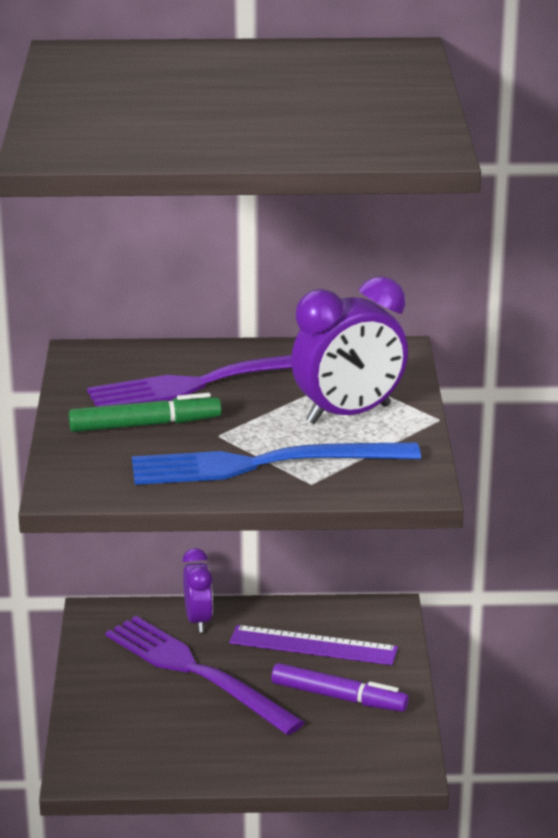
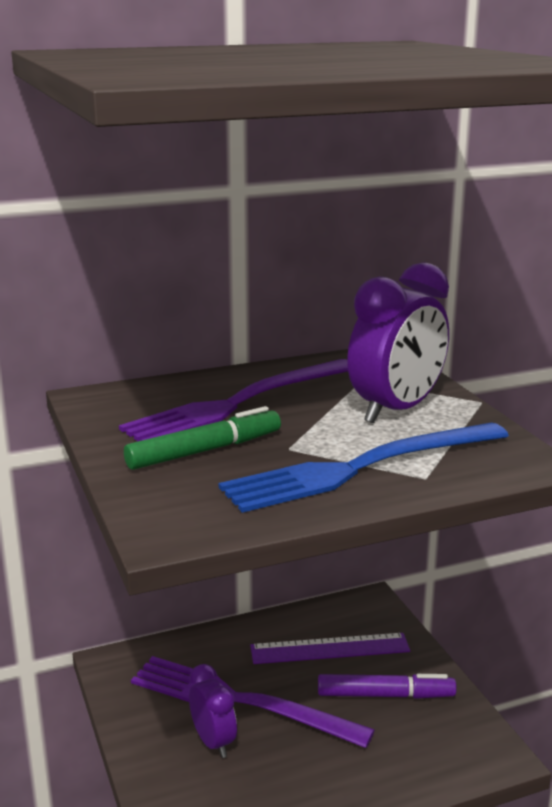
camera: 20 degrees left, 5 degrees down
purple clock [182,548,213,633] -> purple clock moved to [189,664,237,758]

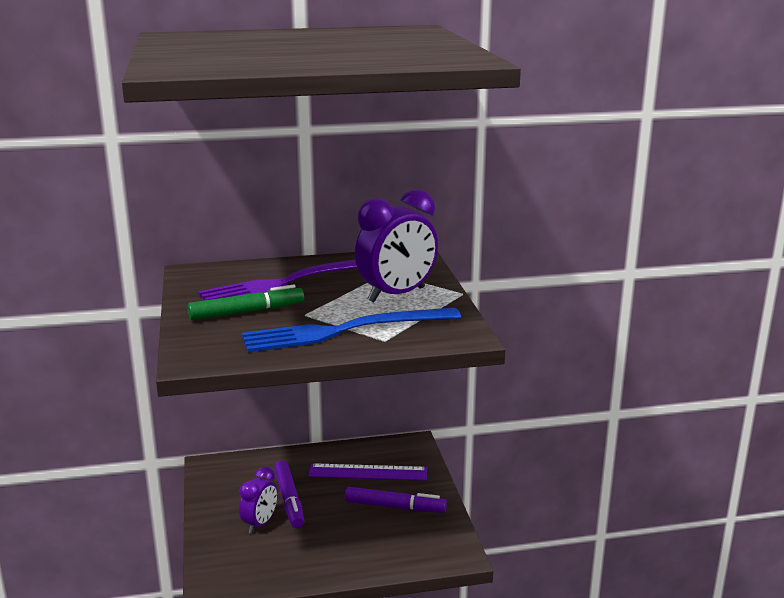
camera: 10 degrees right, 0 degrees up
purple fork [131,656,375,748] -> purple marker [274,460,304,528]
purple clock [189,664,237,758] -> purple clock turned 45 degrees clockwise [239,467,278,533]

